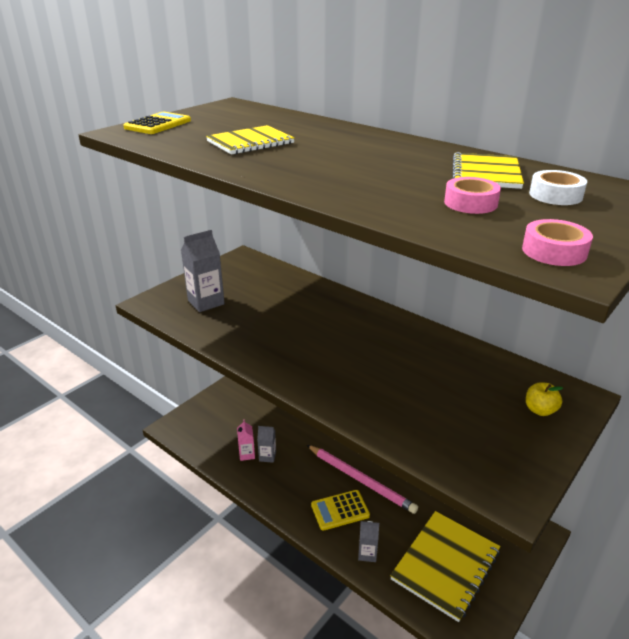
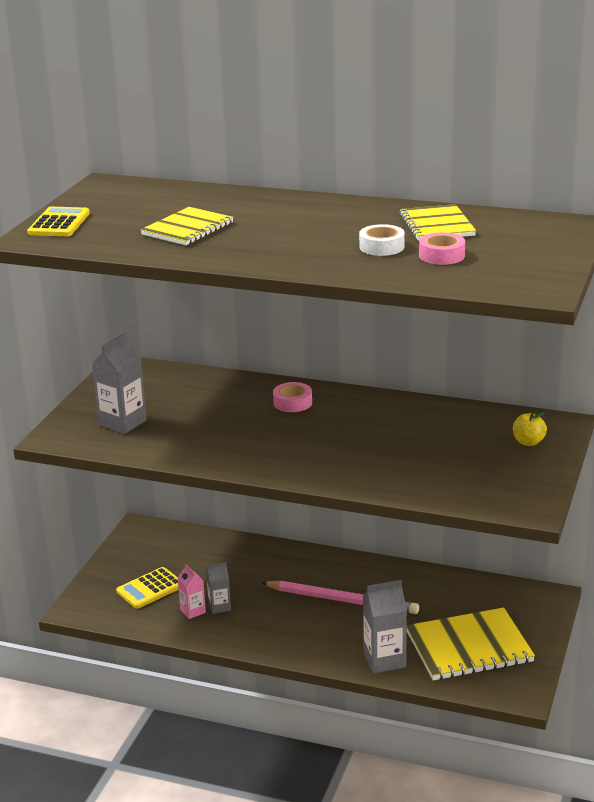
camera: 20 degrees left, 5 degrees down
yellow calculator [311,490,370,531] -> yellow calculator moved to [116,567,179,609]
grey carton [358,521,379,562] -> grey carton [363,580,407,673], size x1.70
yellow notebook [390,511,500,622] -> yellow notebook turned 60 degrees clockwise [407,608,535,680]
pink tape [522,219,593,266] -> pink tape moved to [273,382,312,412]
white tape [529,170,587,205] -> white tape moved to [359,224,405,256]

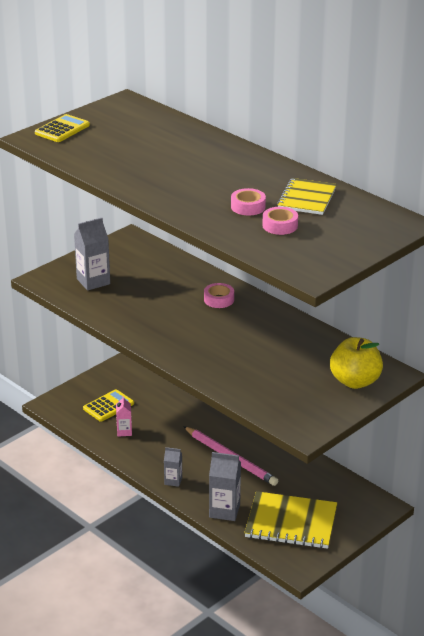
camera: 25 degrees right, 5 degrees up
yellow calculator [116,567,179,609] -> yellow calculator turned 150 degrees clockwise [83,389,134,422]
yellow notebook [140,207,234,245] -> none
grey carton [206,562,231,614] -> grey carton moved to [164,447,182,487]
white tape [359,224,405,256] -> pink tape [231,188,266,215]
yellow apple [513,412,547,446] -> yellow apple [330,337,383,389], size x1.94

